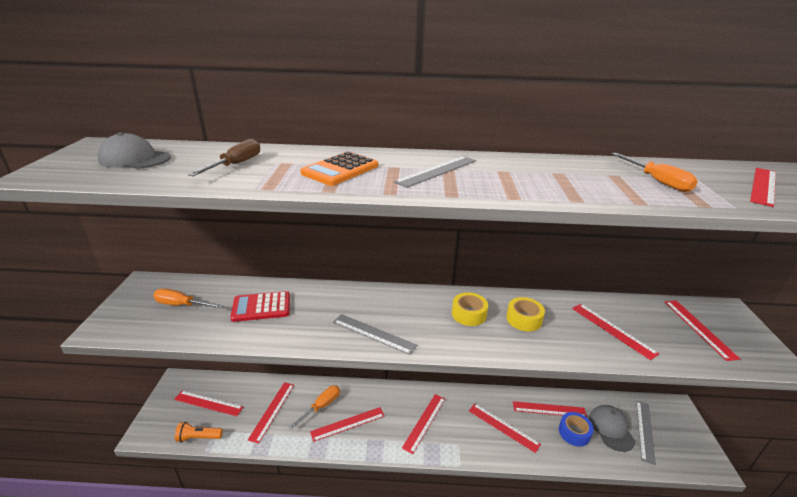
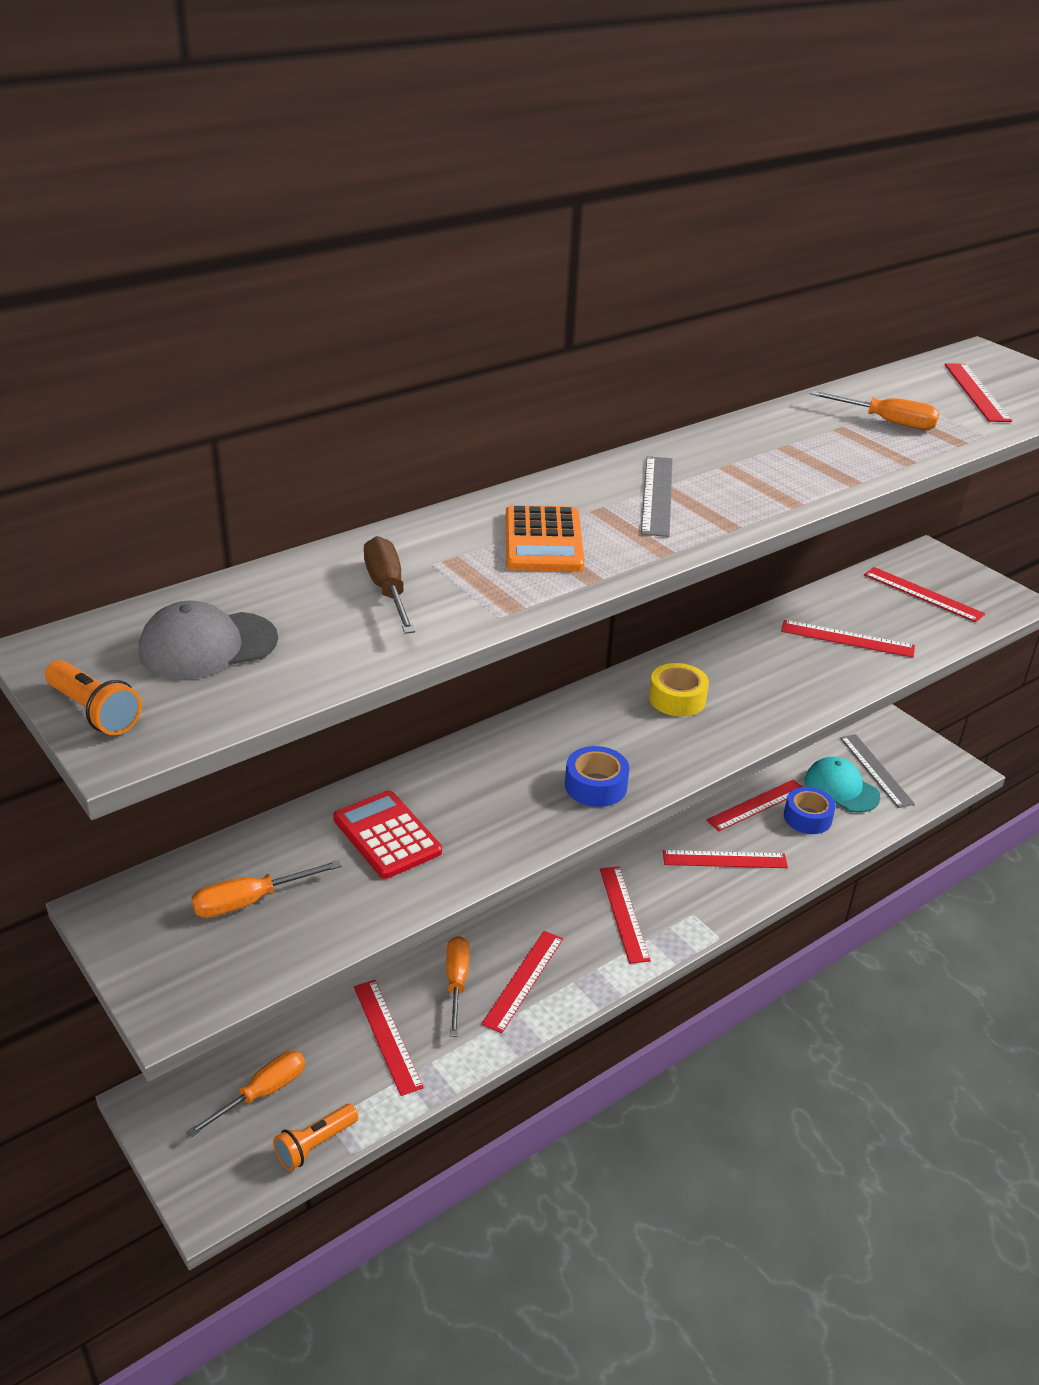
camera: 40 degrees left, 5 degrees up
red ruler [174,391,243,416] -> orange screwdriver [186,1051,305,1137]
red calculator [230,291,290,322] -> red calculator turned 105 degrees clockwise [333,790,442,879]
grey ruler [333,314,417,355] -> blue tape [565,746,629,807]
yellow tape [506,297,545,331] -> none
grey cap [589,405,635,452] -> turquoise cap [805,757,880,813]
none -> orange flashlight [45,660,142,735]

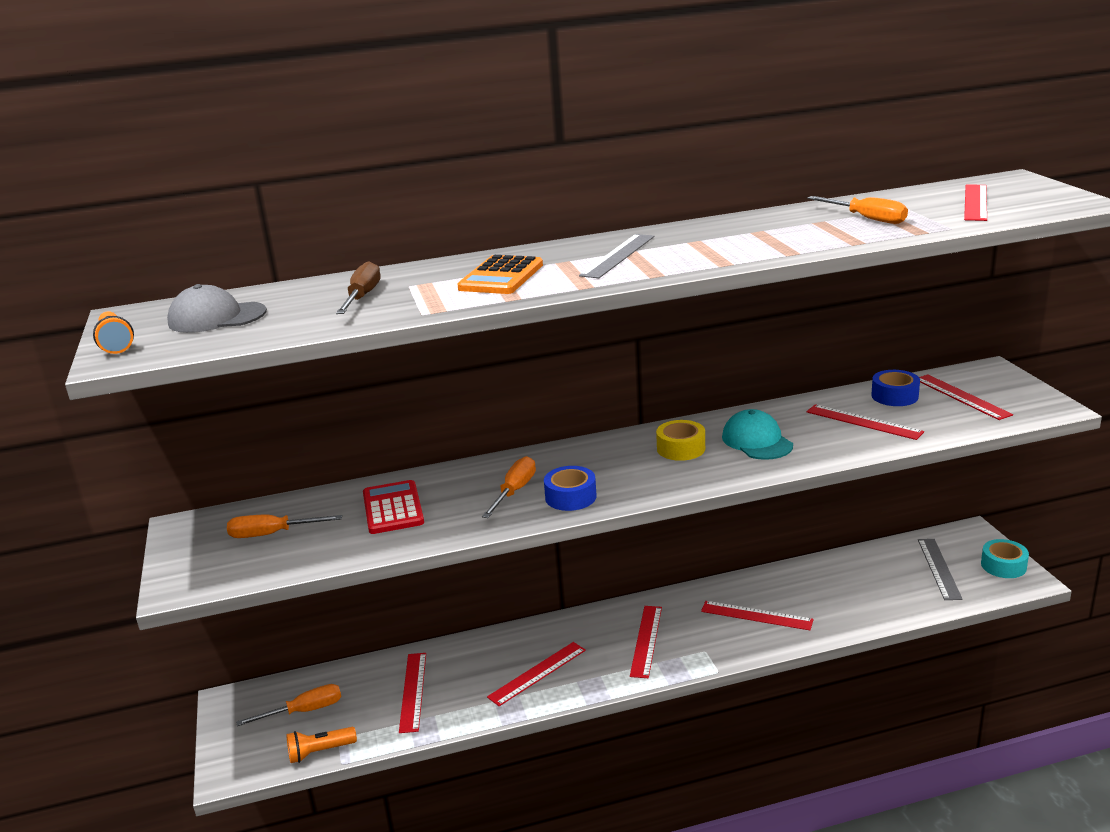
camera: 25 degrees right, 10 degrees down
orange screwdriver [446,936,470,1037] -> orange screwdriver moved to [482,456,536,518]
red ruler [706,779,802,831] -> none
blue tape [784,787,836,834] -> blue tape moved to [871,370,920,406]
turquoise cap [805,757,880,813] -> turquoise cap moved to [722,409,793,460]
none -> turquoise tape [981,539,1029,578]

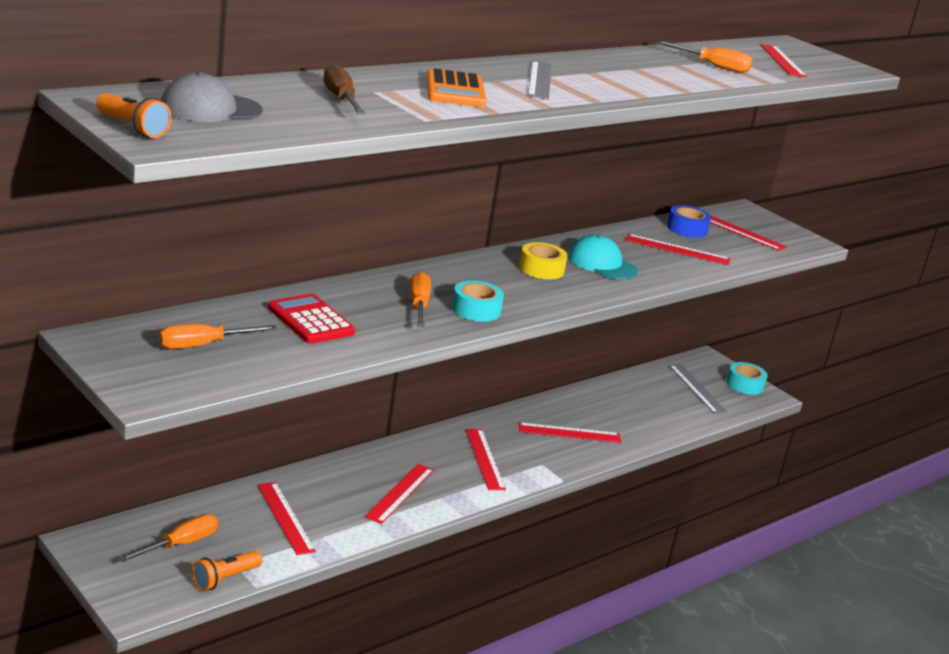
camera: 30 degrees left, 0 degrees up
blue tape [544,466,597,511] -> turquoise tape [452,280,504,322]

